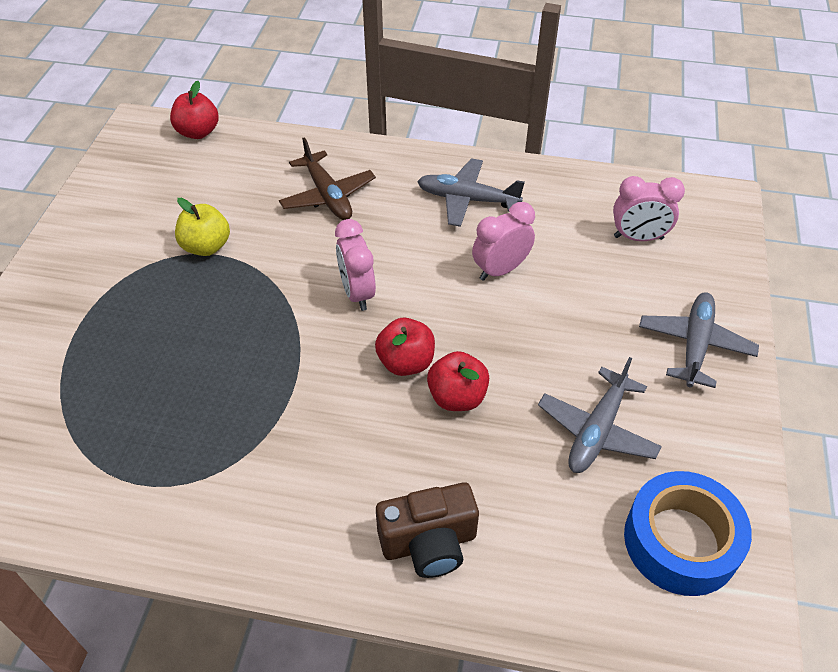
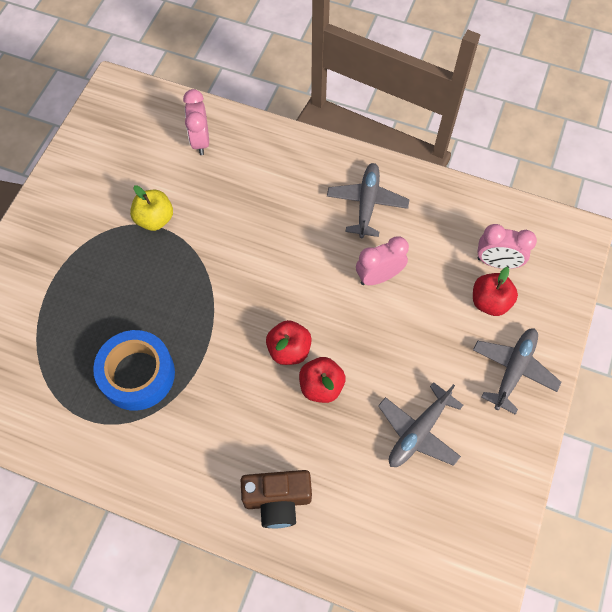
camera: 10 degrees right, 15 degrees up
red apple [170,81,219,139] -> red apple moved to [473,267,518,316]
brown plane [279,137,376,220] -> none
pink clock [335,219,376,311] -> pink clock moved to [183,89,209,155]
grey plane [417,158,525,227] -> grey plane turned 75 degrees clockwise [327,163,409,238]
blue tape [624,471,752,596] -> blue tape moved to [93,330,175,411]

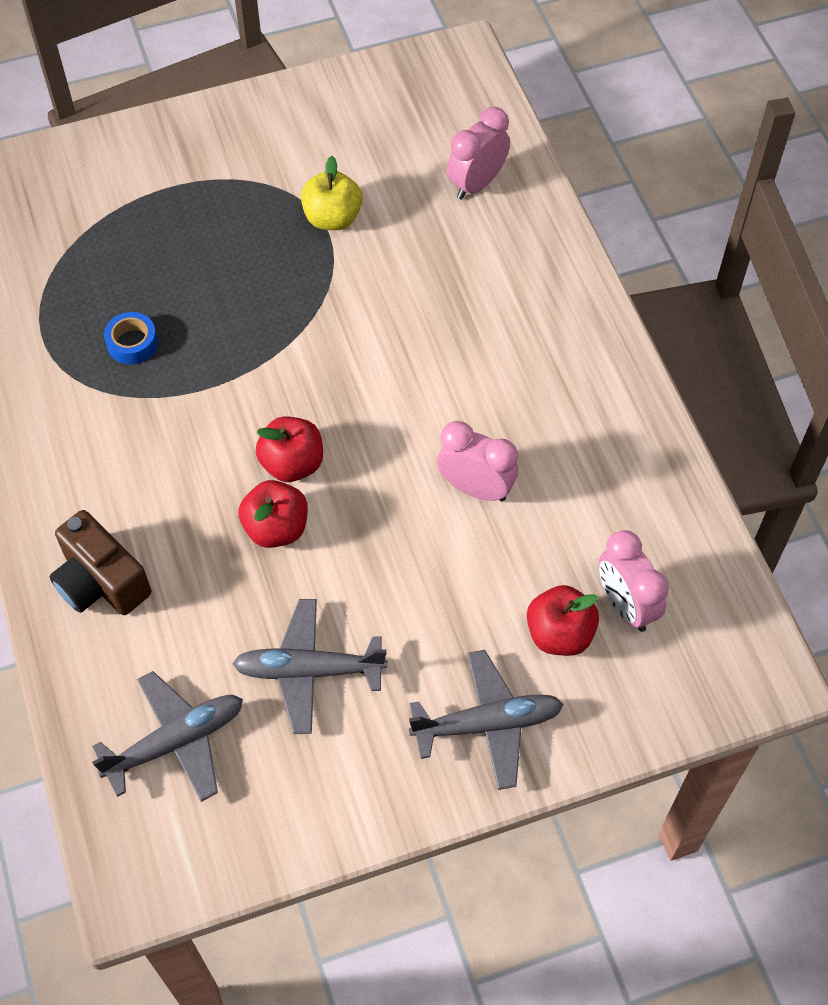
camera: 50 degrees right, 5 degrees down
blue tape [93,330,175,411] -> blue tape [104,312,158,364], size x0.48
grey plane [327,163,409,238] -> grey plane moved to [92,671,243,802]

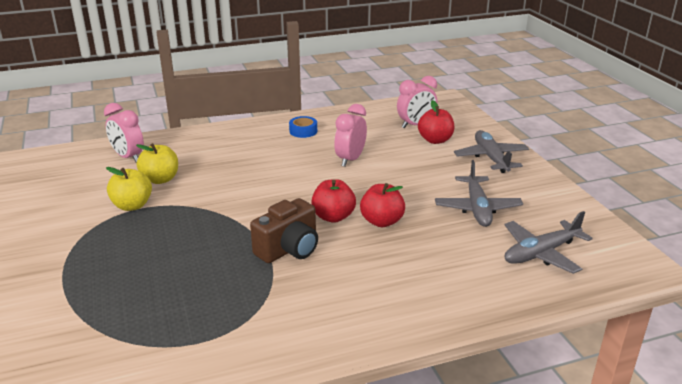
camera: 90 degrees left, 30 degrees down
brown camera [50,510,151,615] -> brown camera moved to [250,198,318,263]
grey plane [92,671,243,802] -> grey plane turned 90 degrees counterclockwise [505,211,593,274]
blue tape [104,312,158,364] -> blue tape moved to [289,116,317,138]
none -> yellow apple [136,143,178,184]

